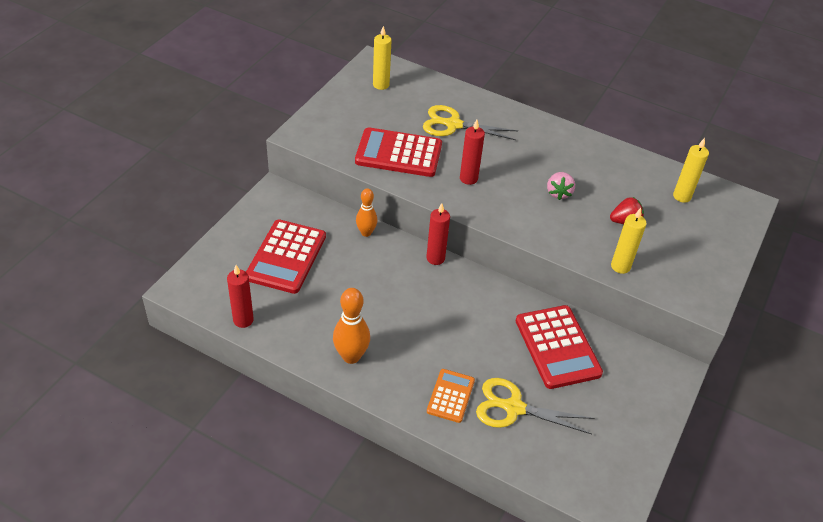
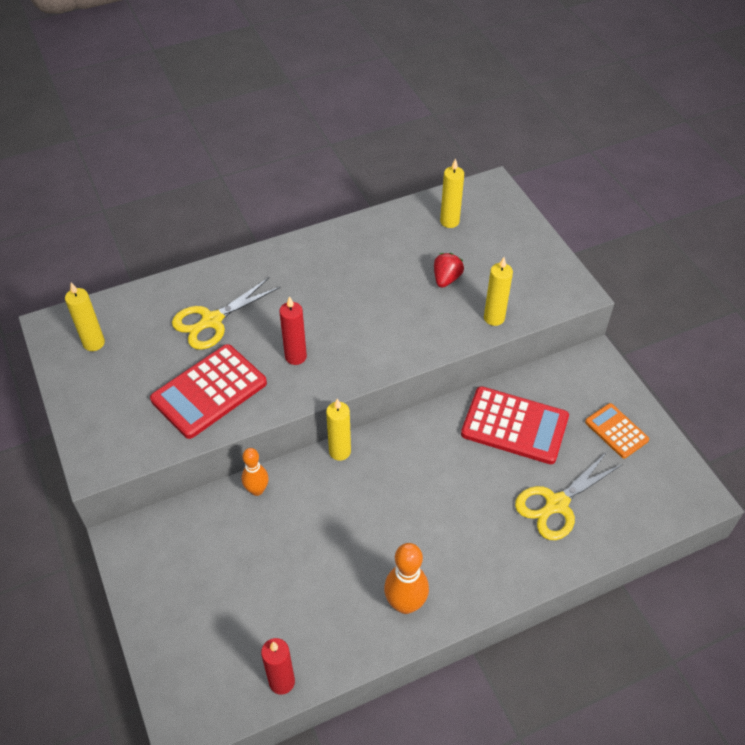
camera: 50 degrees left, 5 degrees up
red calculator [246,220,326,294] -> none
red candle [426,203,450,265] -> yellow candle [326,399,351,461]
orange calculator [427,369,475,423] -> orange calculator moved to [585,403,649,459]
pink strawberry [547,172,575,200] -> none

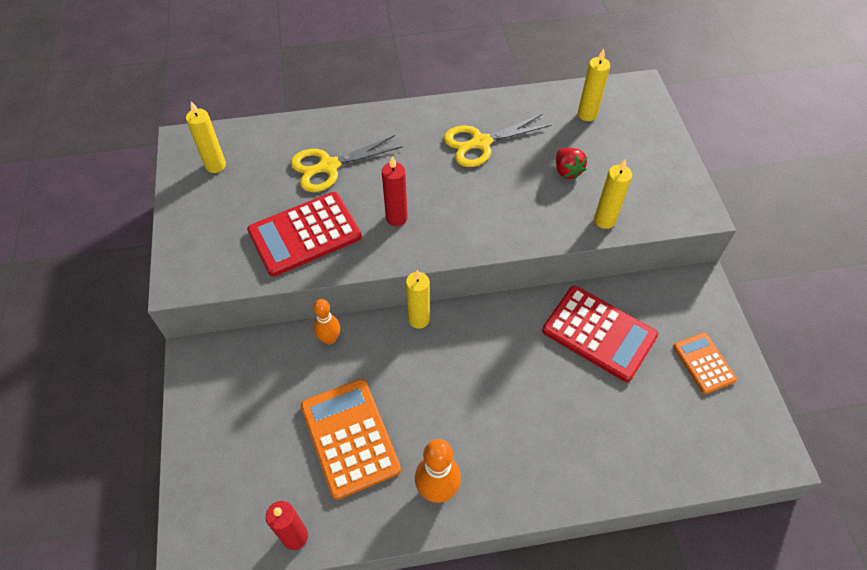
camera: 15 degrees right, 5 degrees up
red strawberry [434,253,464,288] -> red strawberry turned 120 degrees clockwise [556,148,587,180]
yellow scissors [515,452,623,540] -> yellow scissors moved to [444,114,551,167]
none -> orange calculator [301,379,401,500]

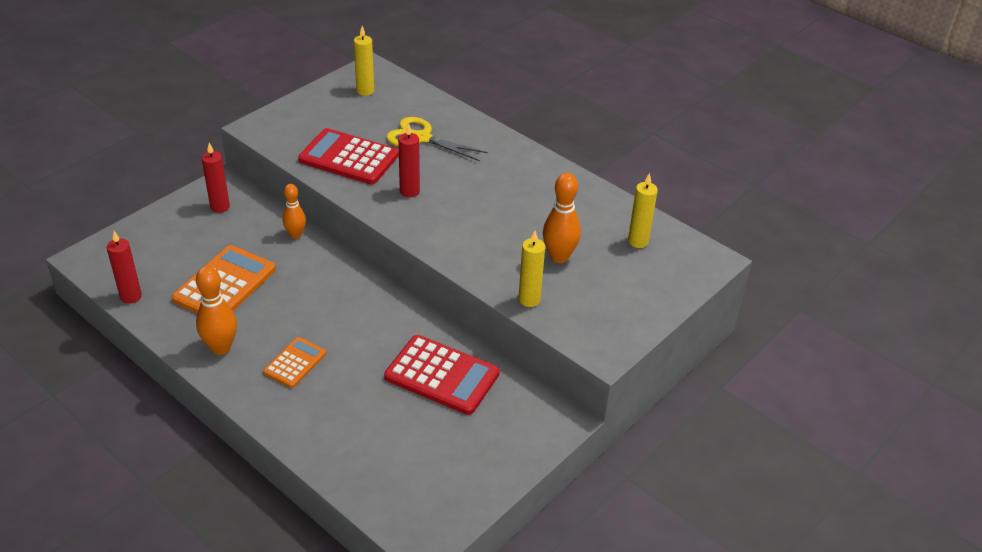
camera: 50 degrees right, 15 degrees down
yellow candle [406,270,430,329] -> none
yellow scissors [444,114,551,167] -> none
red calculator [542,286,658,382] -> red calculator turned 60 degrees counterclockwise [384,335,500,415]
red strawberry [556,148,587,180] -> orange bowling pin [543,173,581,263]
orange calculator [673,333,737,394] -> orange calculator moved to [263,337,326,388]
none -> red candle [202,143,230,213]

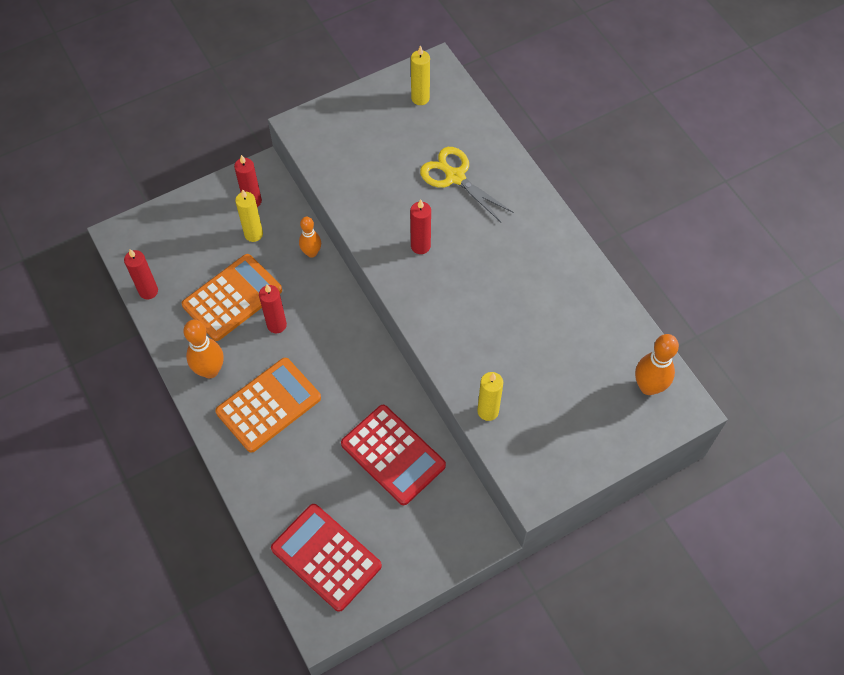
camera: 20 degrees right, 20 degrees up
orange calculator [263,337,326,388] -> orange calculator [215,357,321,453], size x1.74
red calculator [298,128,399,184] -> red calculator moved to [271,504,382,612]
orange bowling pin [543,173,581,263] -> orange bowling pin moved to [635,334,679,395]
yellow candle [628,173,658,248] -> yellow candle moved to [235,189,263,242]
none -> red candle [259,285,287,333]

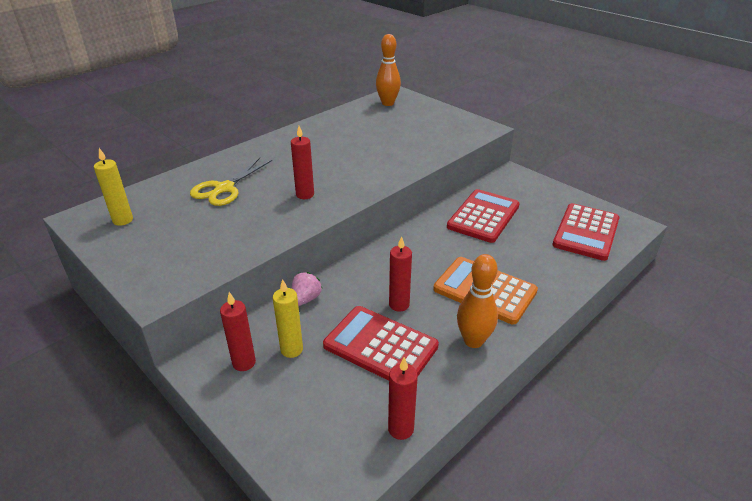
camera: 105 degrees left, 25 degrees down
orange calculator [182,254,282,341] -> red calculator [323,306,439,381]
orange bowling pin [299,217,321,258] -> pink strawberry [292,272,323,306]
yellow candle [477,372,503,421] -> none

